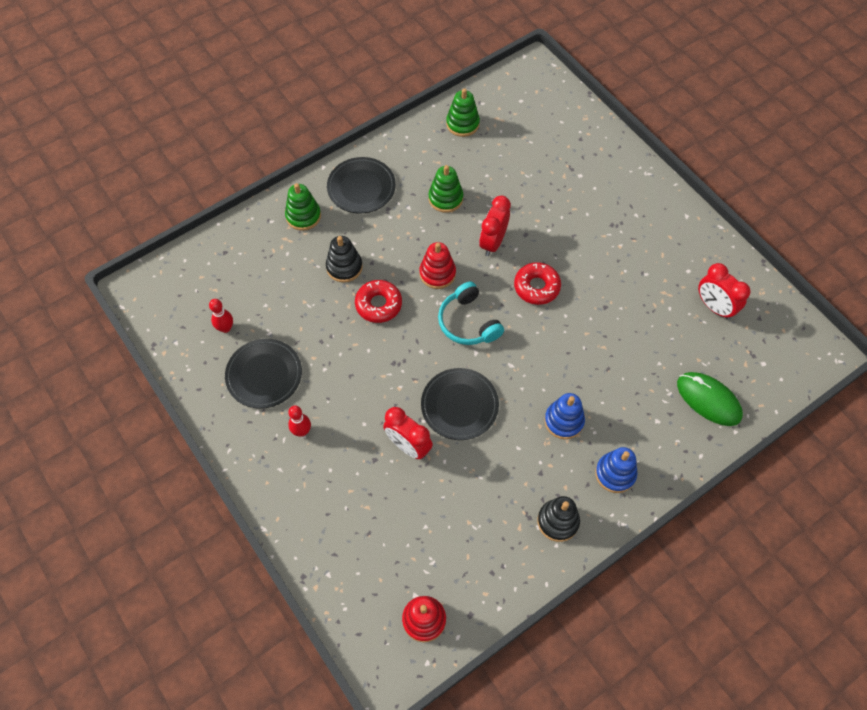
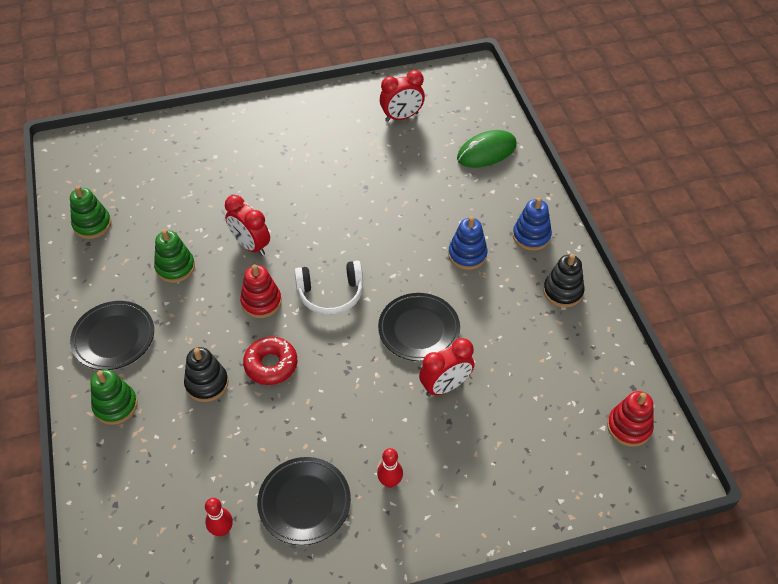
camera: 70 degrees left, 10 degrees down
turquoise headphones [438,282,504,345] -> white headphones [294,261,363,315]
red donut [514,262,561,305] -> none

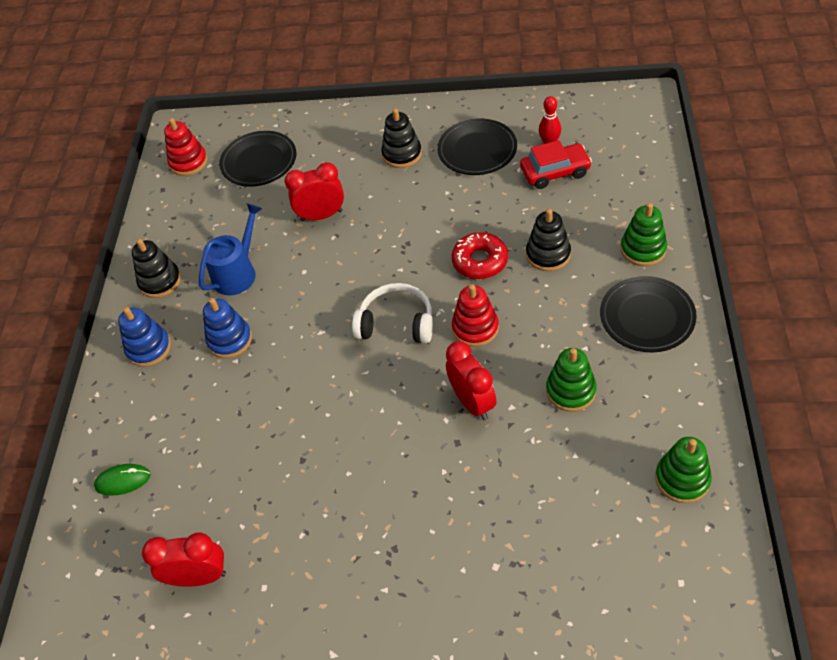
camera: 155 degrees left, 0 degrees up
red bowling pin [377,448,403,488] -> black stacking toy [381,108,422,168]
black plate [378,293,460,361] -> black plate moved to [219,131,296,186]
green mouse [457,130,517,168] -> green mouse [94,464,151,495], size x0.61
none -> blue watering can [199,203,262,296]
none -> red car [520,140,592,189]

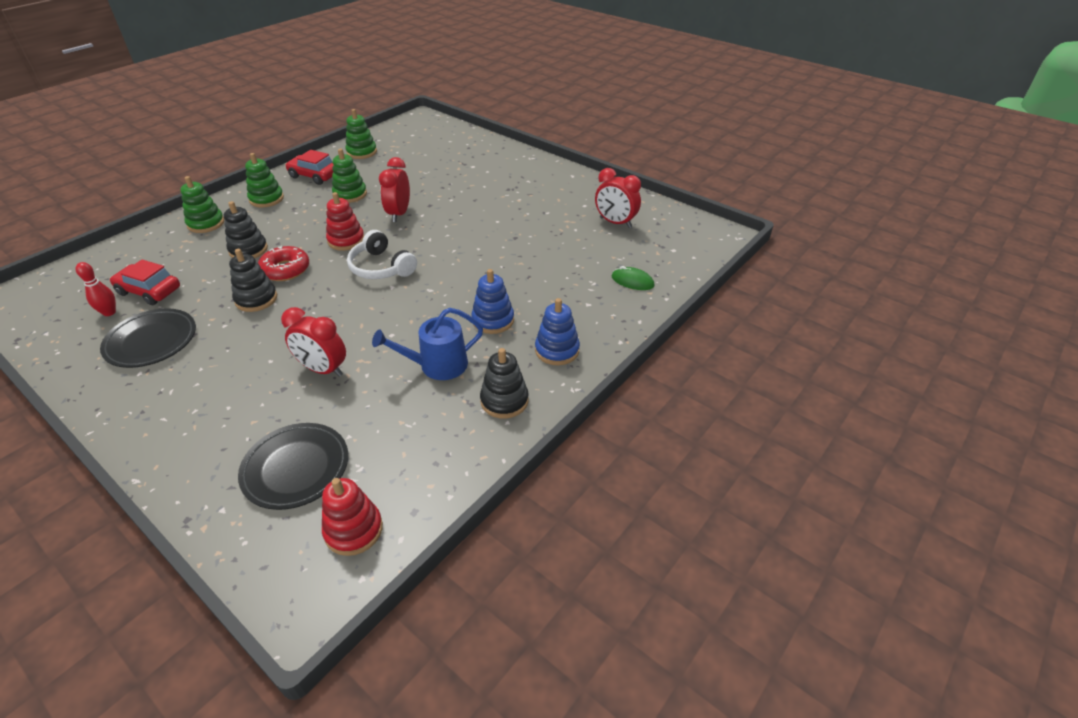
camera: 150 degrees left, 10 degrees down
black stacking toy [381,108,422,168] -> black stacking toy moved to [229,249,277,312]
black plate [600,276,697,353] -> green stacking toy [245,153,284,208]
none -> red car [285,150,333,185]

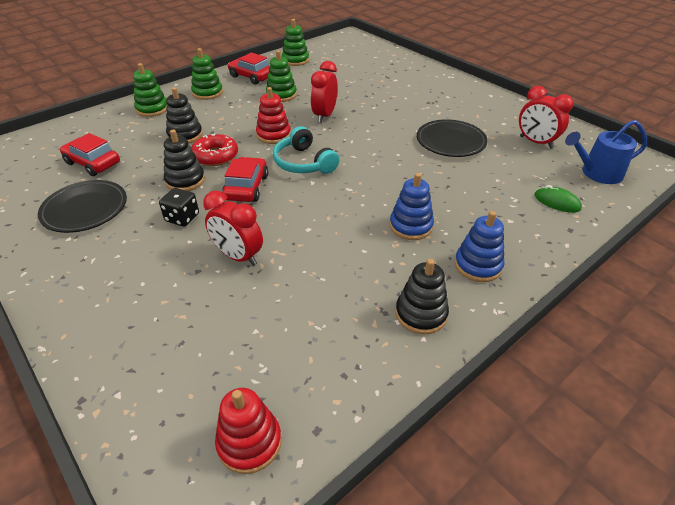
camera: 10 degrees right, 0 degrees up
red bowling pin [76,262,116,316] -> none
black plate [238,423,348,510] -> black plate moved to [417,119,488,157]
white headphones [347,230,417,279] -> turquoise headphones [273,126,339,174]
blue watering can [372,308,483,380] -> blue watering can moved to [565,120,647,184]
none -> black dice [159,188,199,227]
none -> red car [222,157,268,202]

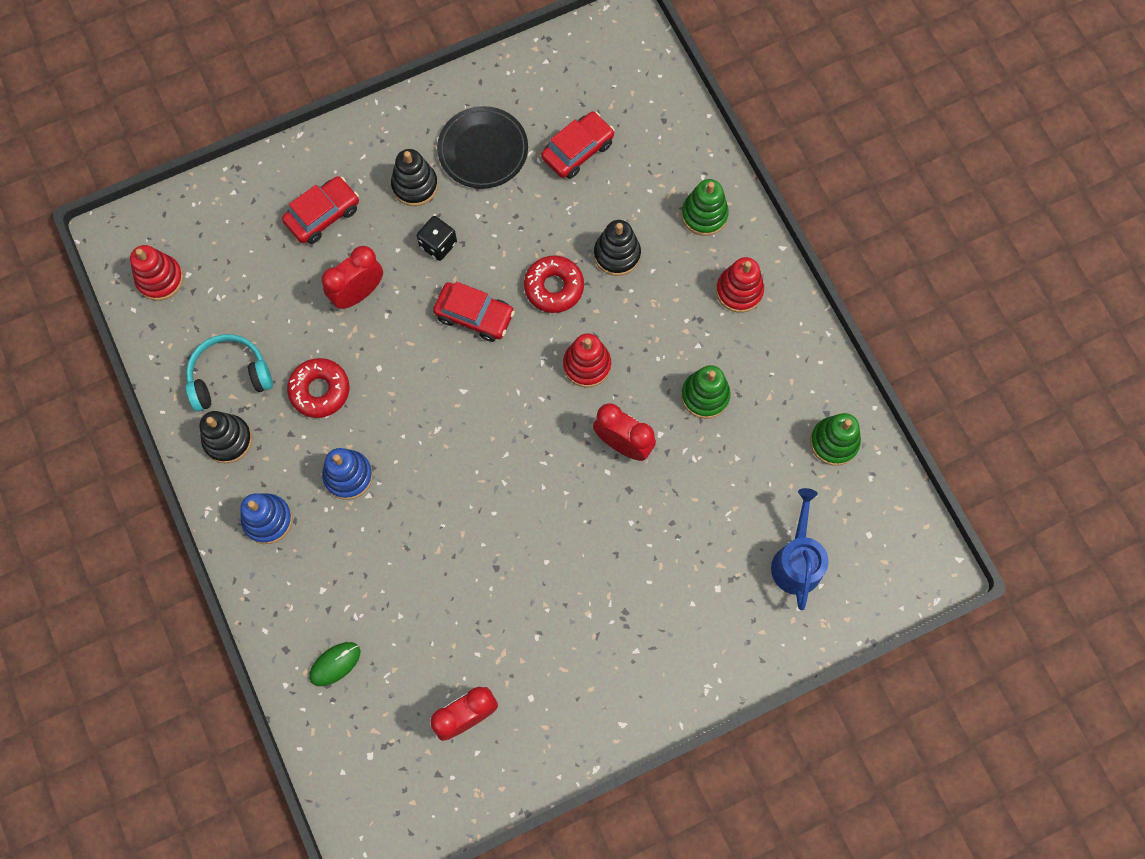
camera: 105 degrees right, 30 degrees up
black stacking toy [164,130,205,191] -> black stacking toy moved to [391,149,438,206]
green stacking toy [191,48,223,100] -> red stacking toy [716,257,764,313]
red car [228,52,270,84] -> red car moved to [282,176,359,244]
turquoise headphones [273,126,339,174] -> turquoise headphones moved to [186,334,273,412]
black plate [417,119,488,157] -> none
blue watering can [565,120,647,184] -> blue watering can moved to [771,488,828,610]
none -> red donut [287,358,349,418]

